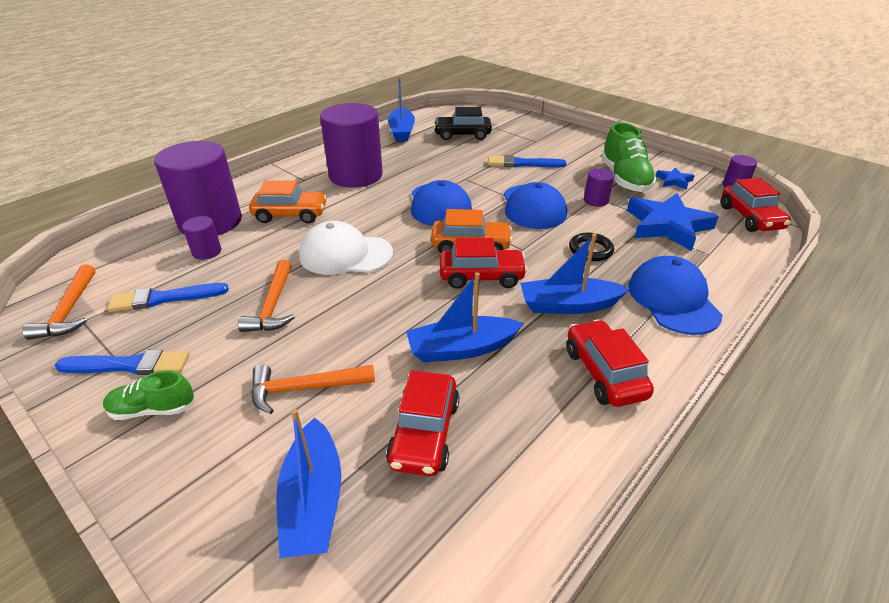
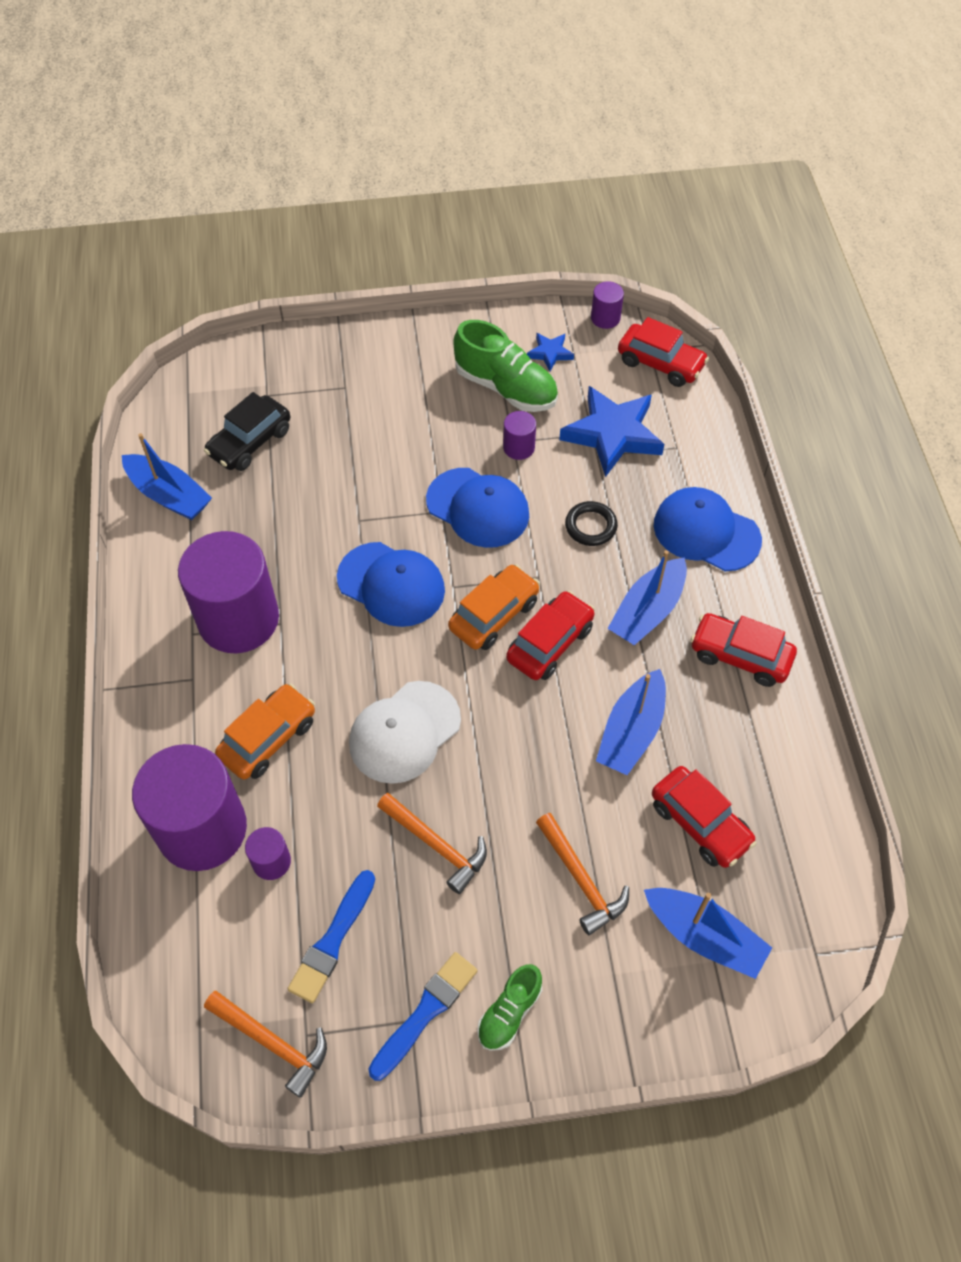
camera: 50 degrees left, 20 degrees up
orange hammer [251,364,375,414] -> orange hammer turned 60 degrees counterclockwise [536,813,629,935]
blue brush [488,155,566,167] -> none

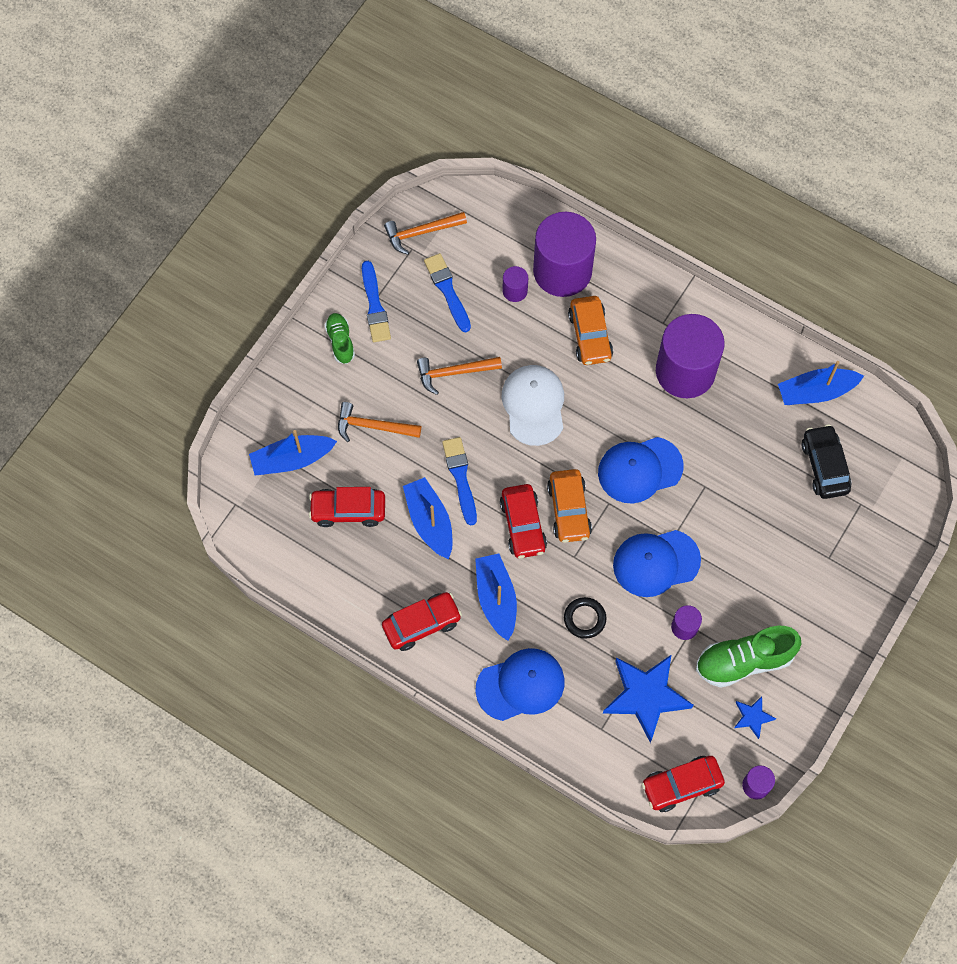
camera: 130 degrees right, 10 degrees up
none -> blue brush [442,437,477,526]

